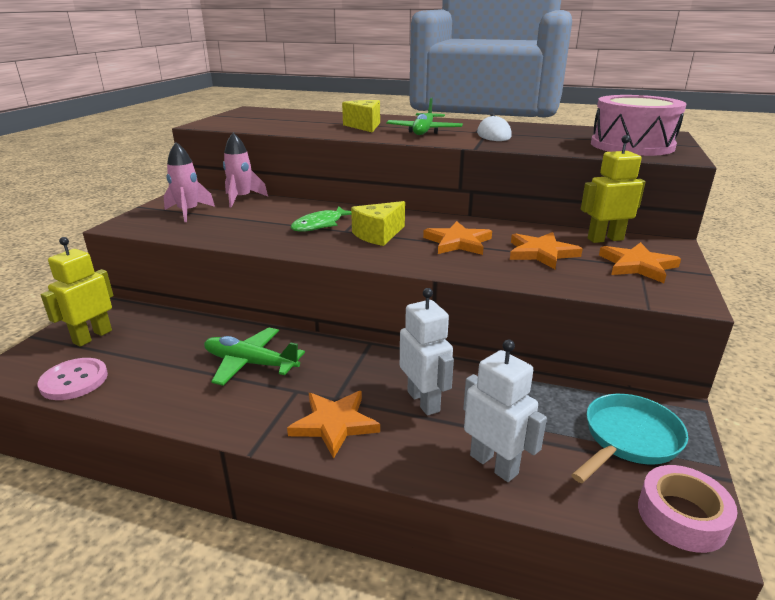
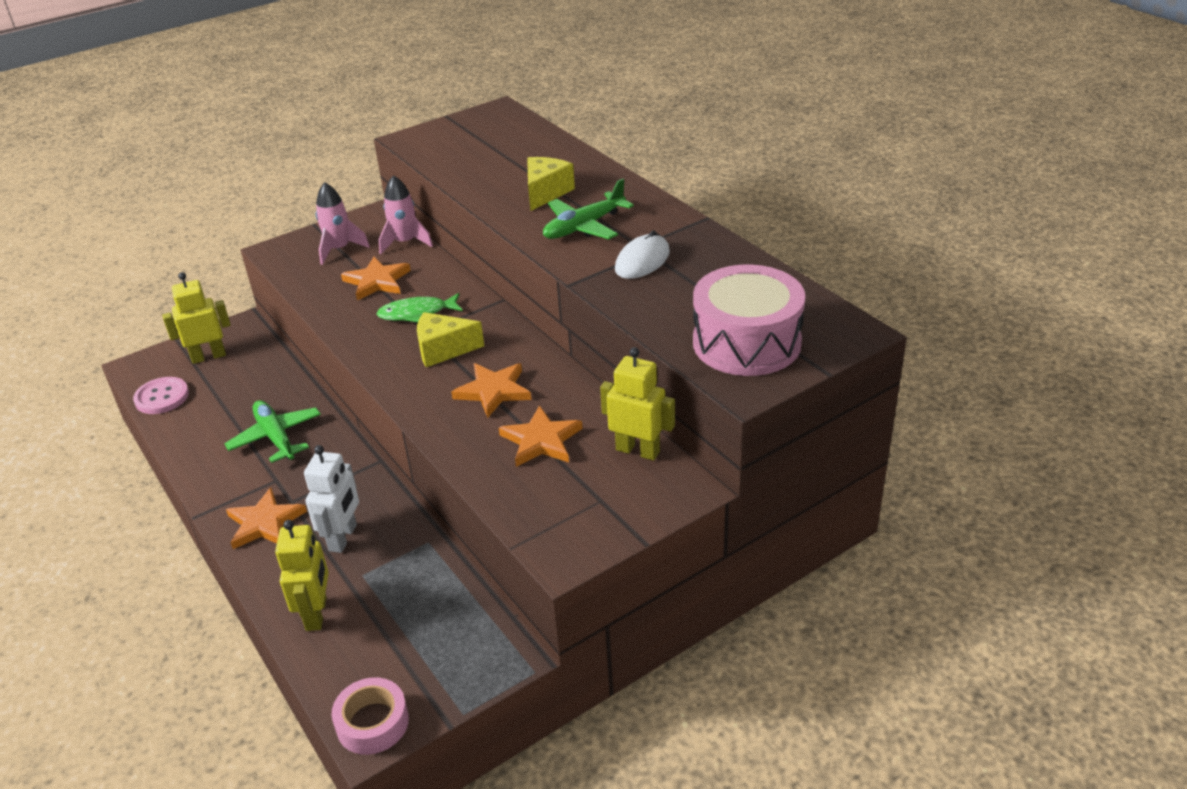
camera: 40 degrees right, 10 degrees up
white robot [463,340,547,482] -> yellow robot [275,520,329,631]
turquoise pan [571,394,688,483] -> none
orange star [599,242,681,283] -> orange star moved to [341,256,411,301]

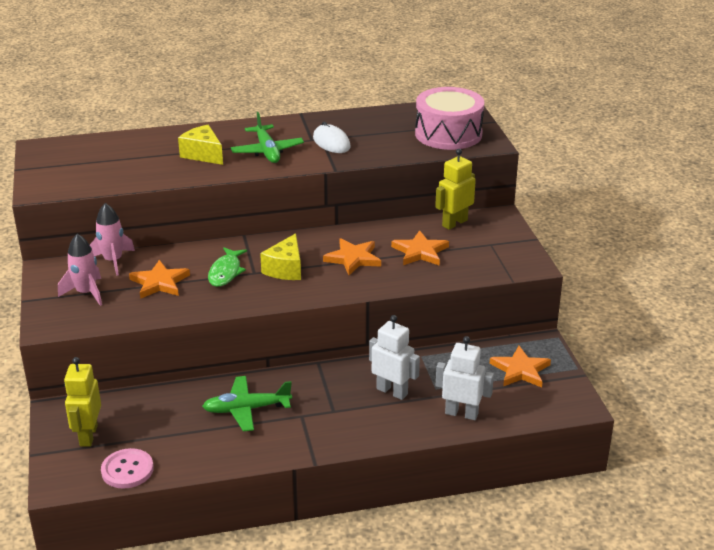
camera: 70 degrees left, 5 degrees down
orange star [226,488,307,549] -> orange star moved to [490,346,551,387]
yellow robot [275,520,329,631] -> white robot [436,336,494,420]
pink tape [332,677,409,755] -> none

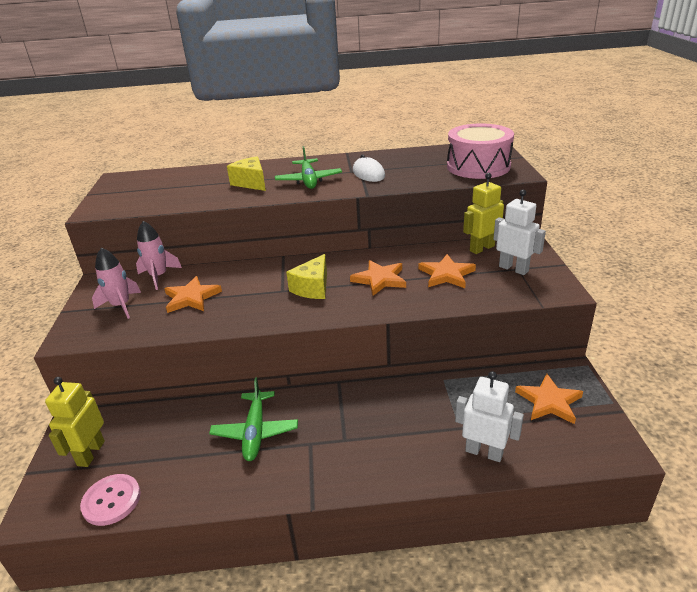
camera: 10 degrees right, 0 degrees up
green plane [202,376,292,432] -> green plane turned 90 degrees counterclockwise [209,377,298,461]
green fish [208,247,247,287] -> none
white robot [369,315,420,400] -> white robot moved to [493,190,546,275]

